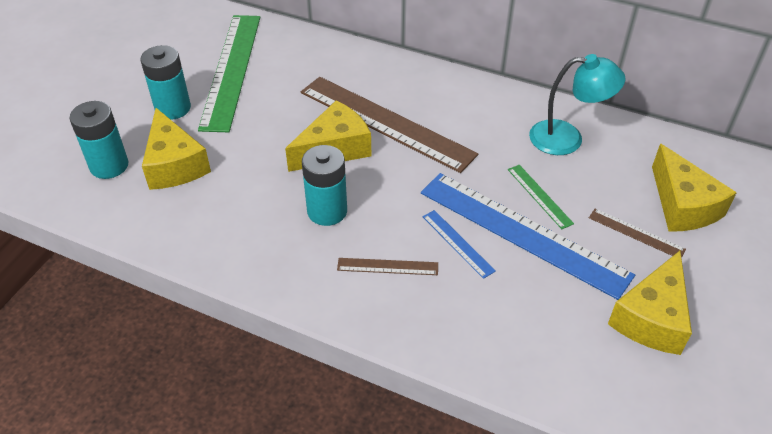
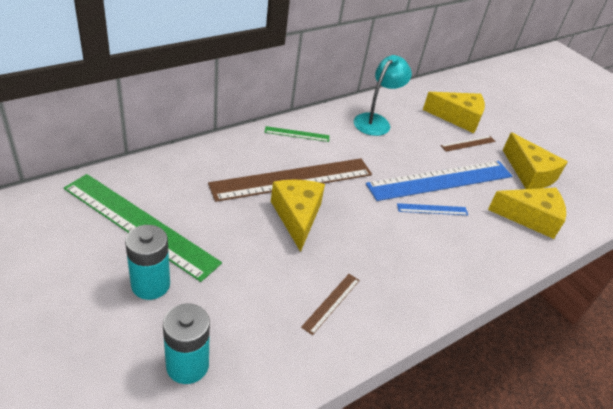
camera: 65 degrees left, 5 degrees down
yellow cheese [142,108,211,190] -> yellow cheese moved to [488,188,566,239]
turquoise battery [302,145,347,226] -> none
brown ruler [337,258,438,275] -> brown ruler moved to [301,274,360,335]
green ruler [508,165,574,229] -> green ruler moved to [264,126,329,142]

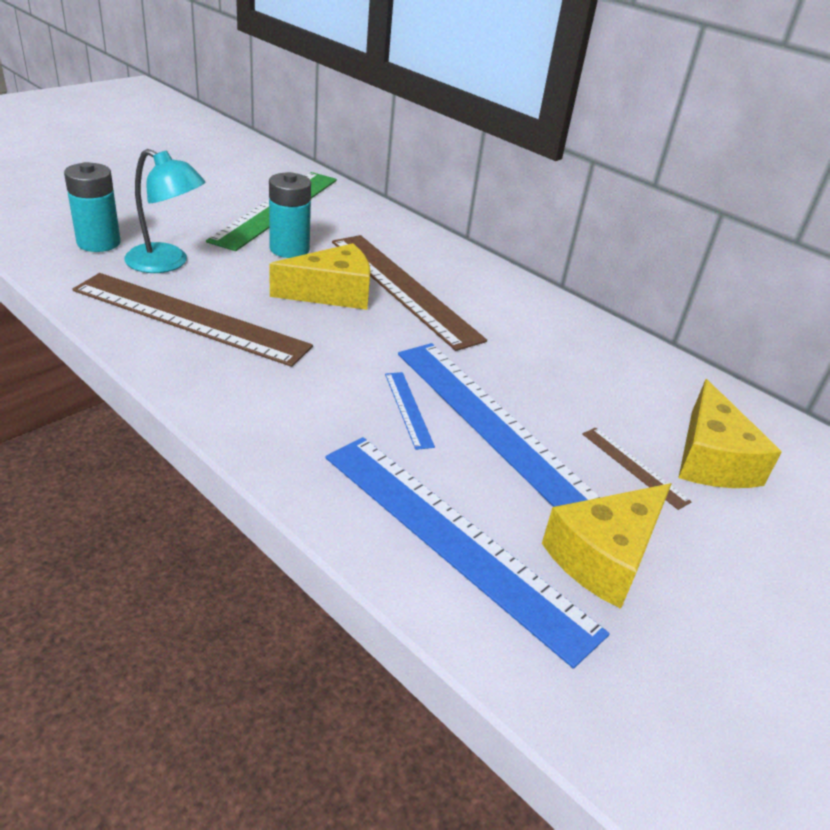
camera: 80 degrees right, 5 degrees down
turquoise battery [125,225,170,300] -> turquoise battery moved to [269,172,311,258]
green ruler [264,126,329,142] -> none
brown ruler [301,274,360,335] -> brown ruler [73,273,313,367], size x2.34
turquoise lamp [354,55,412,136] -> turquoise lamp moved to [124,149,205,273]
yellow cheese [488,188,566,239] -> blue ruler [326,437,610,669]

